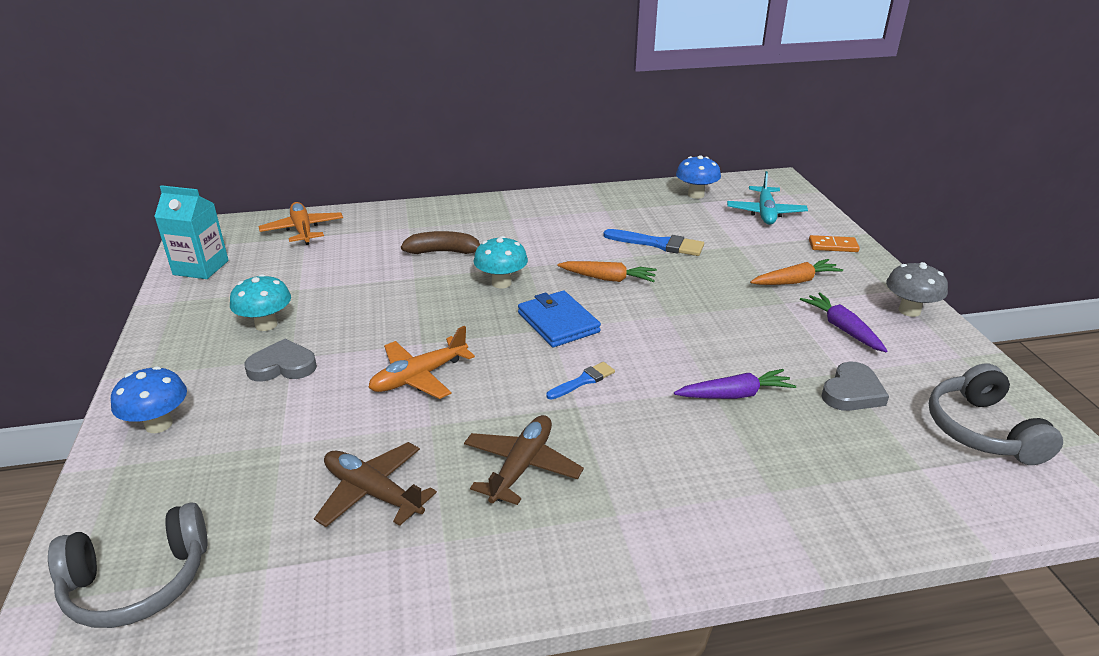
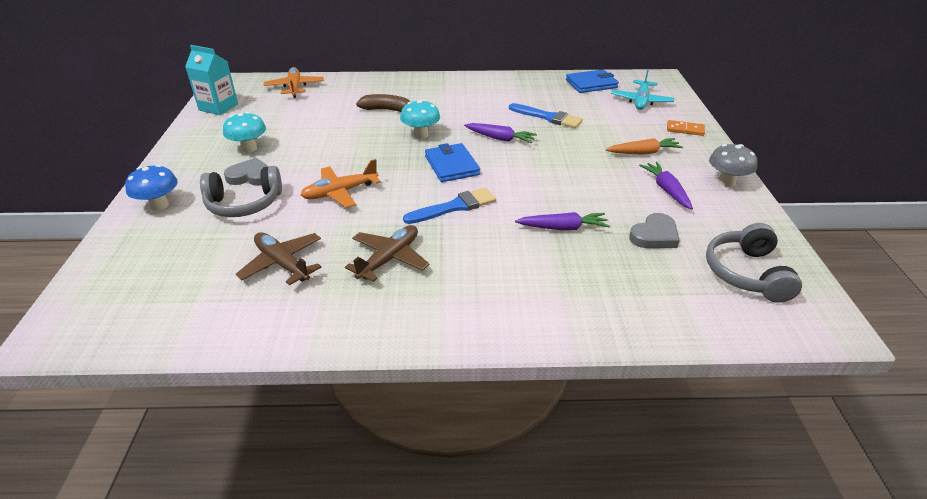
camera: 10 degrees right, 5 degrees up
grey headphones [48,502,208,628] -> grey headphones moved to [200,166,282,217]
blue brush [546,362,615,400] -> blue brush [403,188,496,224], size x1.66
orange carrot [557,261,657,282] -> purple carrot [464,123,537,143]
blue mushroom [676,155,721,199] -> blue wallet [566,69,619,93]

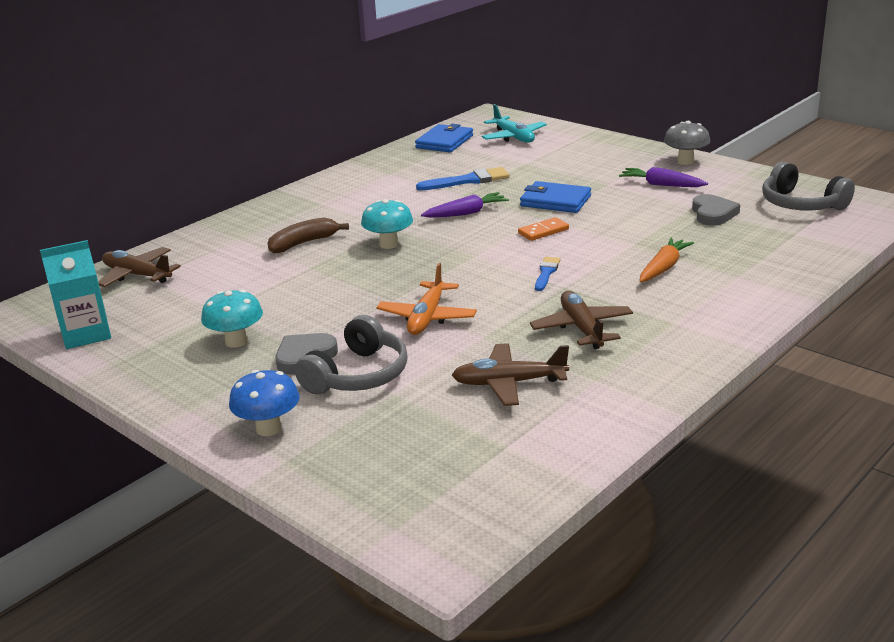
camera: 45 degrees left, 10 degrees down
orange plane [264,67,324,98] -> brown plane [98,247,181,287]
blue brush [403,188,496,224] -> blue brush [535,257,560,291], size x0.60
blue wallet [425,143,480,182] -> blue wallet moved to [520,181,591,213]
purple carrot [515,212,610,230] -> none
orange carrot [606,138,683,155] -> orange carrot moved to [640,237,694,282]
orange domino [667,120,705,136] -> orange domino moved to [518,217,569,241]

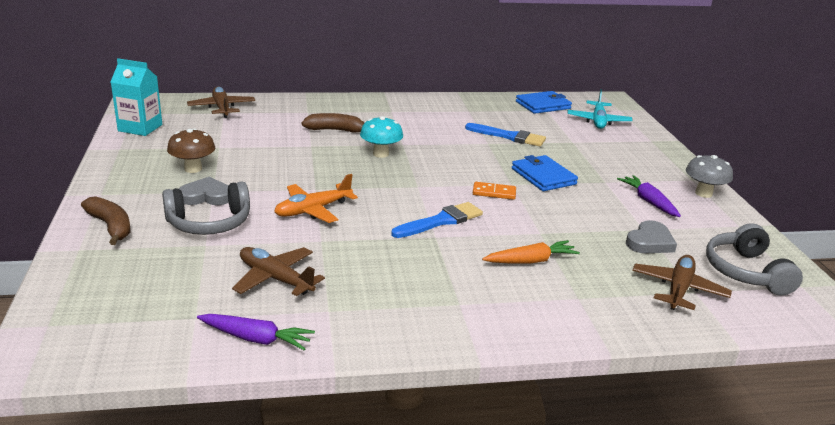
camera: 35 degrees right, 0 degrees up
turquoise mushroom [201,290,263,348] -> brown mushroom [167,128,215,173]
blue mushroom [229,370,300,436] -> brown banana [81,196,130,245]
purple carrot [421,192,509,218] -> purple carrot moved to [197,314,315,350]
brown plane [530,291,633,349] -> brown plane moved to [632,255,732,310]
blue brush [535,257,560,291] -> blue brush [391,202,483,238], size x1.66

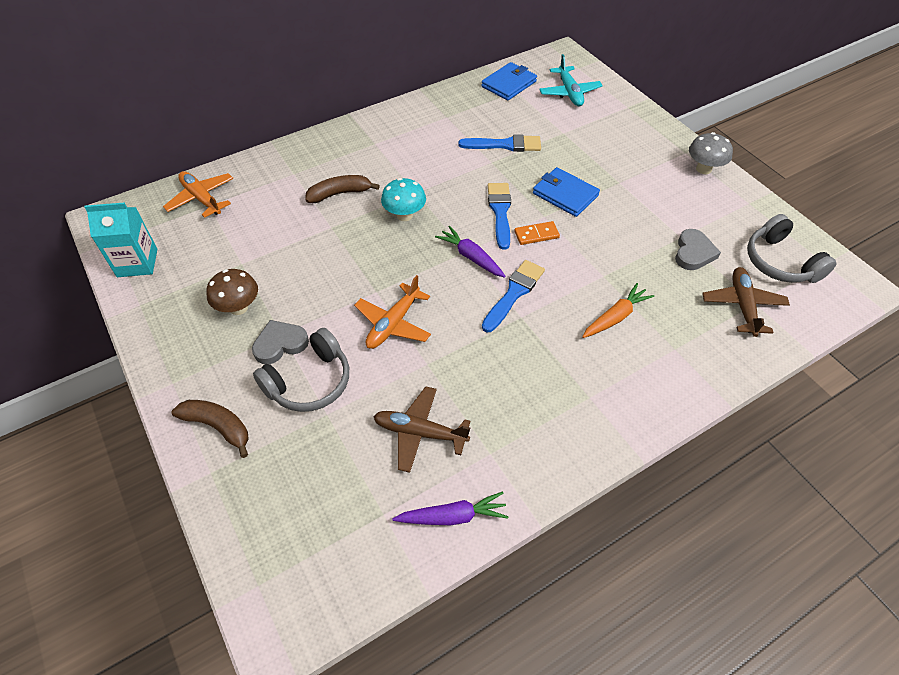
camera: 20 degrees left, 25 degrees up
brown plane [187,86,255,118] -> orange plane [163,171,233,218]
purple carrot [617,175,681,217] -> purple carrot moved to [435,226,506,278]
none -> blue brush [488,183,511,250]

